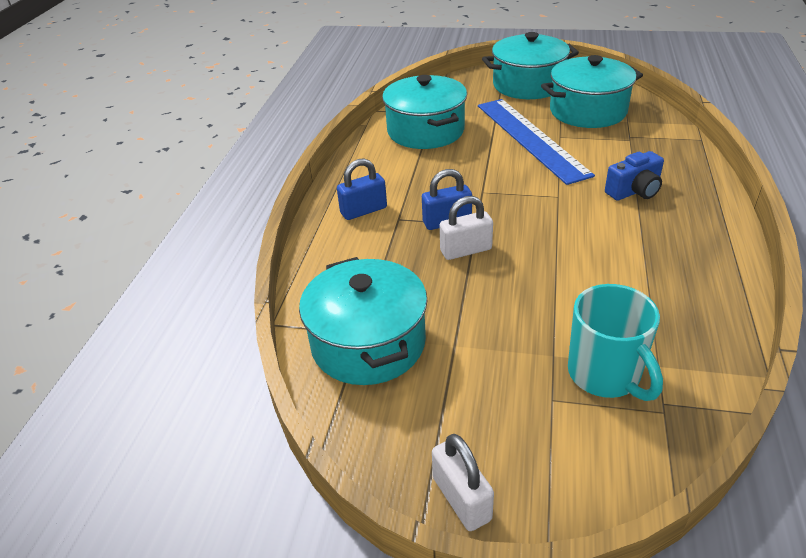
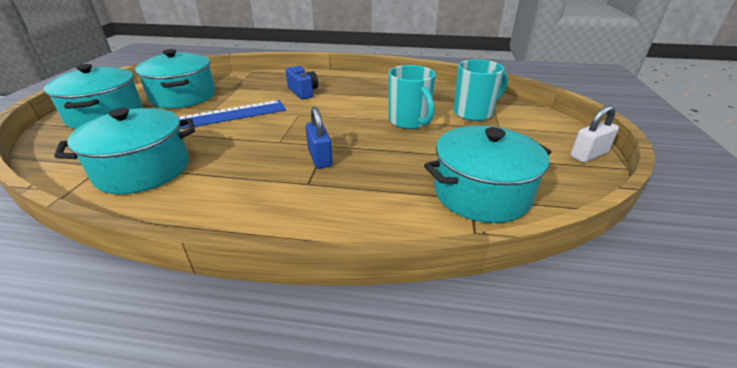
camera: 95 degrees left, 5 degrees down
blue padlock [337,158,387,220] -> none
white padlock [440,196,493,260] -> none
none -> turquoise mug [388,65,436,129]

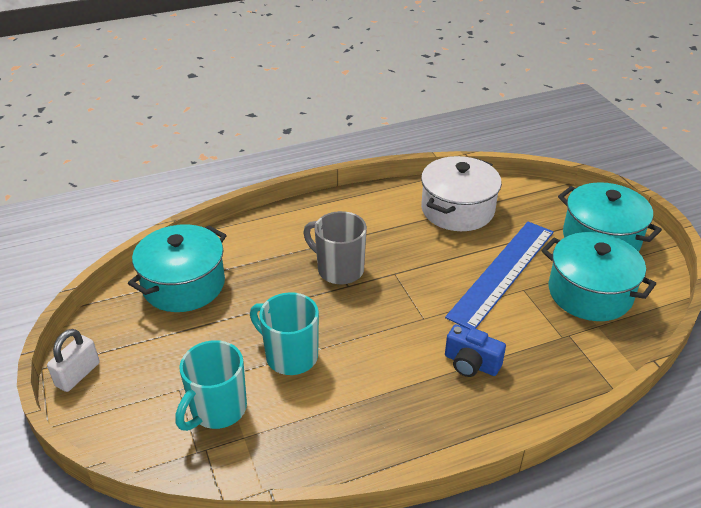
camera: 150 degrees right, 5 degrees up
turquoise pot [54,108,195,194] -> white pot [421,156,502,231]
blue padlock [305,107,332,169] -> grey mug [303,211,367,284]

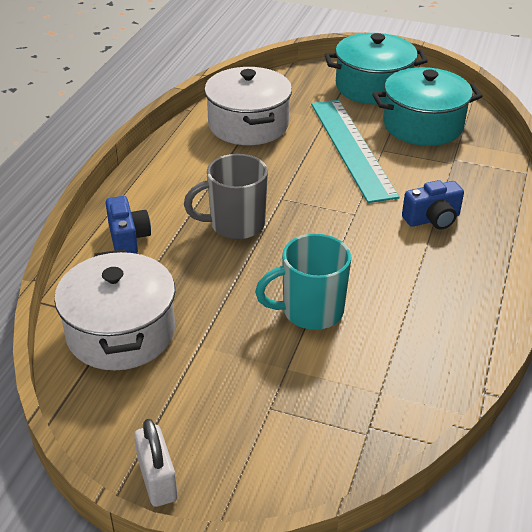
camera: 50 degrees left, 0 degrees up
turquoise pot [128,224,226,312] -> white pot [54,249,175,370]
turquoise mug [175,340,247,431] -> none
blue ruler [445,222,554,329] -> turquoise ruler [311,100,400,203]
none -> blue camera [106,196,151,254]

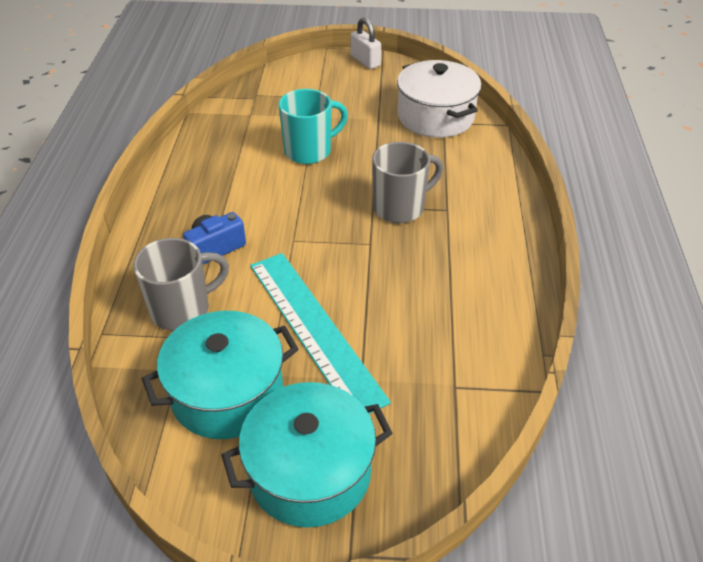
camera: 165 degrees right, 5 degrees up
blue camera [106,196,151,254] -> none
white pot [204,67,292,145] -> none
none -> grey mug [133,238,229,331]

